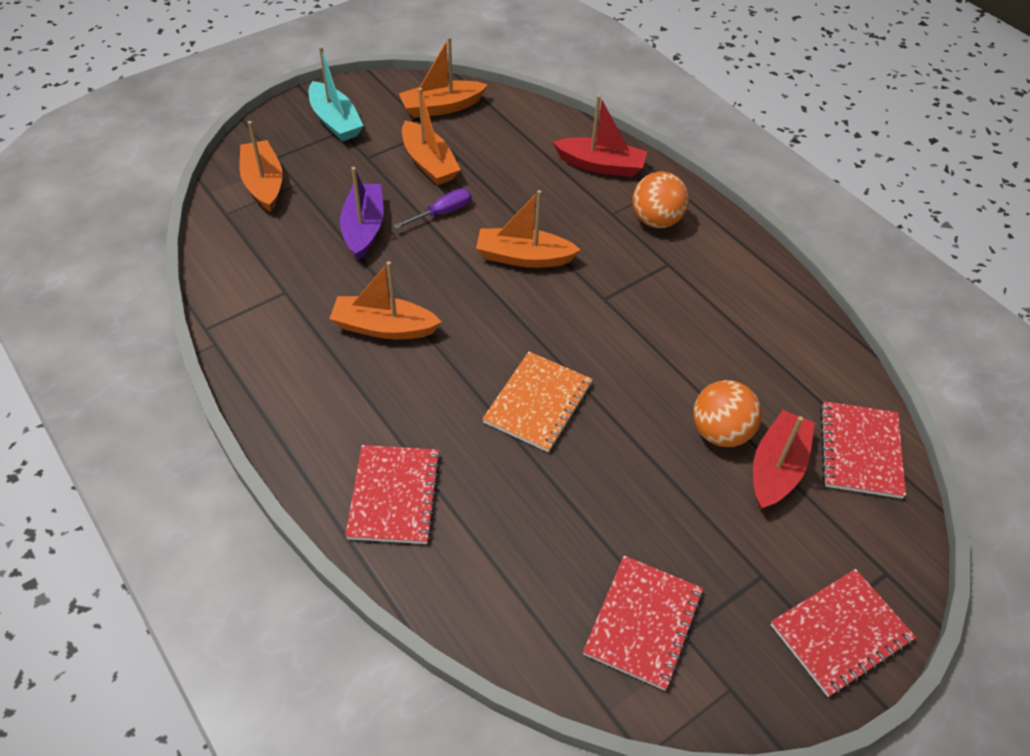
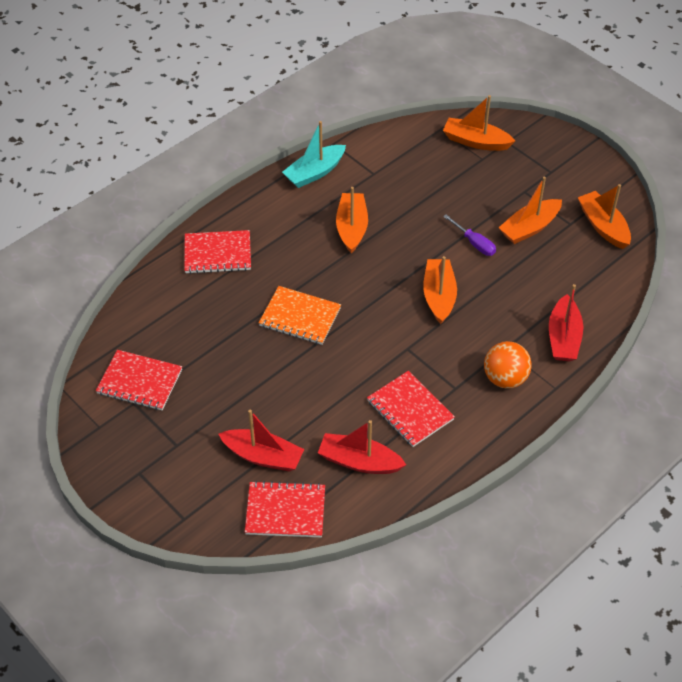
camera: 85 degrees right, 0 degrees up
orange boat [240,121,283,212] -> orange boat turned 135 degrees counterclockwise [443,95,515,151]
turquoise boat [308,46,364,142] -> turquoise boat moved to [282,121,346,188]
purple boat [340,167,384,260] -> none
orange ball [693,380,762,447] -> none
red notebook [771,569,916,697] -> red notebook moved to [367,371,455,447]
none -> red boat [318,420,406,474]

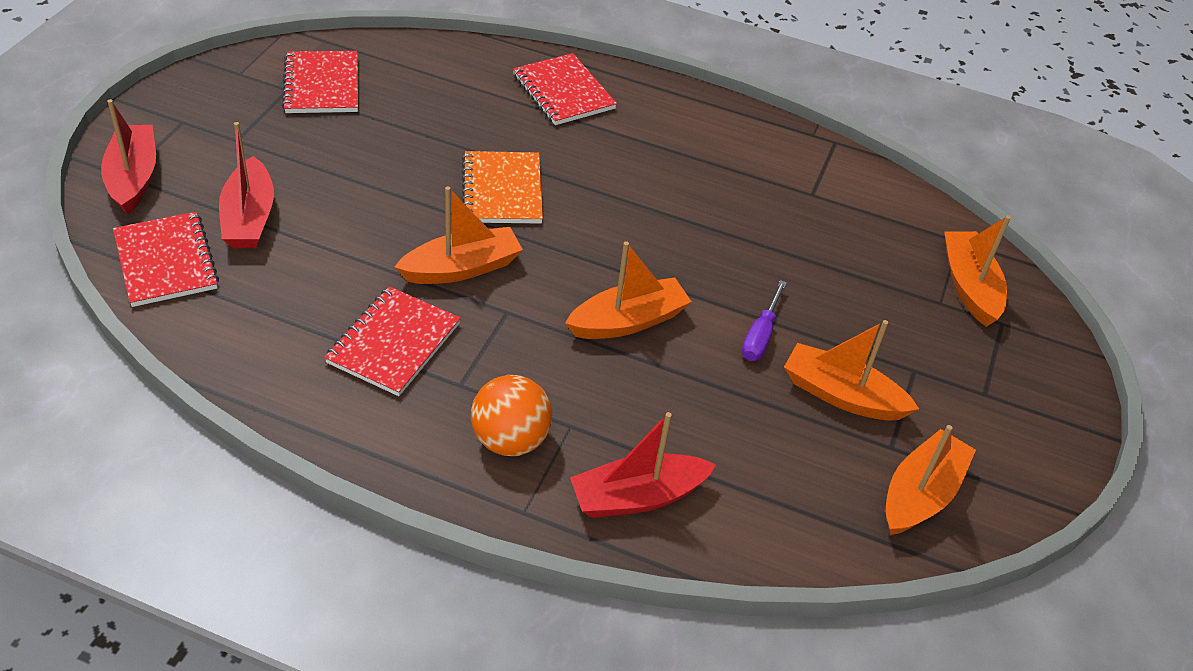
camera: 60 degrees right, 5 degrees down
turquoise boat [282,121,346,188] -> none
red boat [318,420,406,474] -> red boat moved to [101,99,156,214]
orange boat [336,187,368,254] -> orange boat moved to [395,186,523,284]

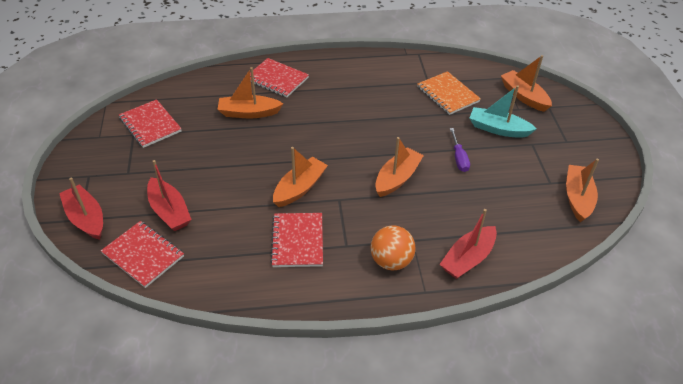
camera: 25 degrees left, 0 degrees up
orange notebook [462,151,543,224] -> orange notebook moved to [417,71,481,115]
orange boat [784,320,919,420] -> orange boat moved to [218,67,283,118]
none -> turquoise boat [470,85,536,138]

